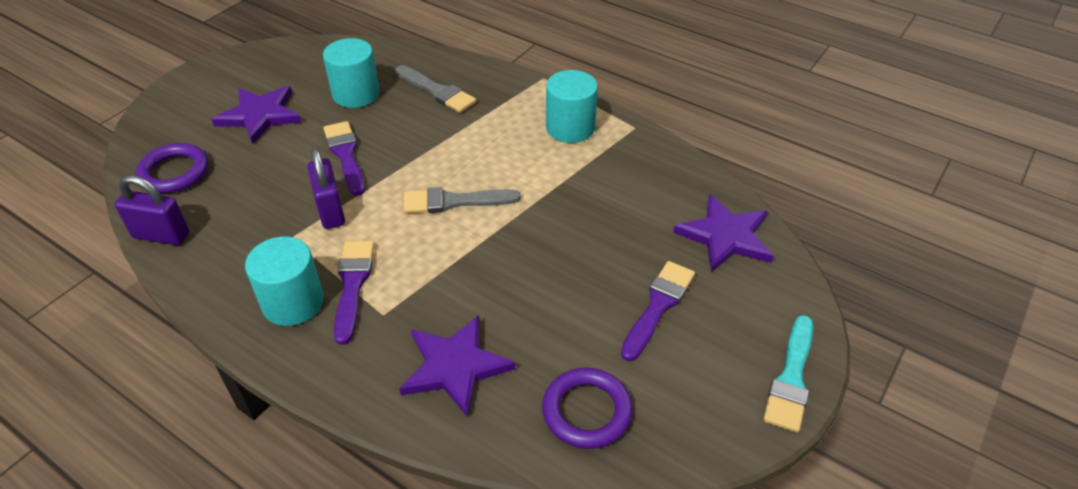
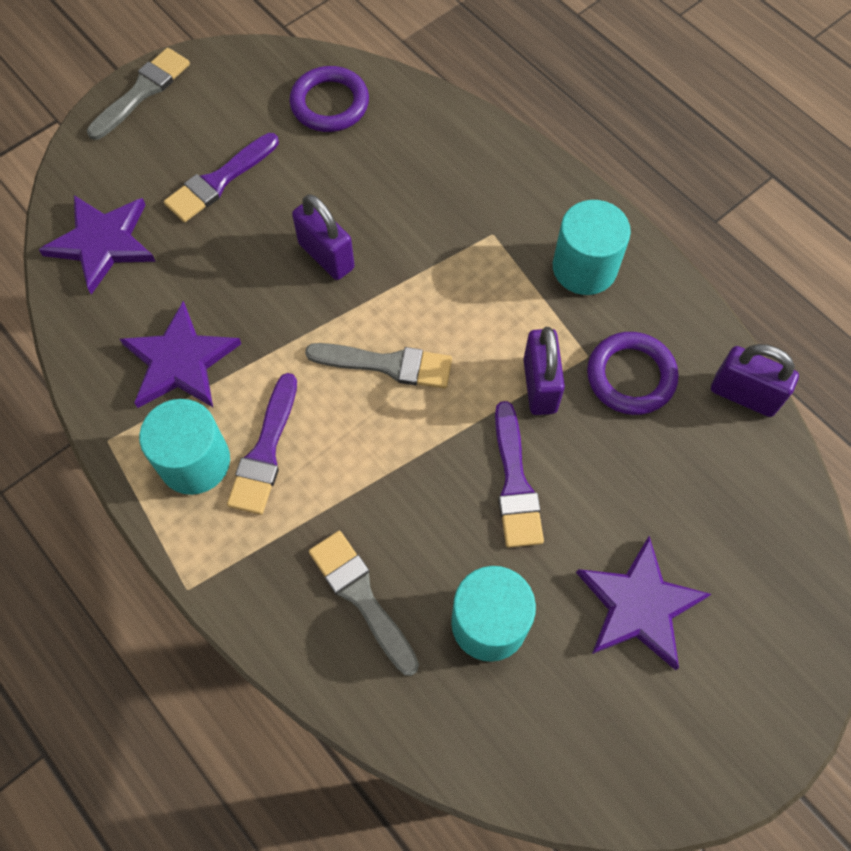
camera: 165 degrees left, 20 degrees up
purple ring [136,143,208,193] -> purple ring moved to [587,332,679,415]
purple brush [334,241,375,345] -> purple brush moved to [227,373,297,515]
purple star [399,315,516,418] -> purple star moved to [120,301,241,408]
turquoise brush [763,315,813,433] -> grey brush [87,48,190,140]
none -> purple padlock [292,194,355,280]

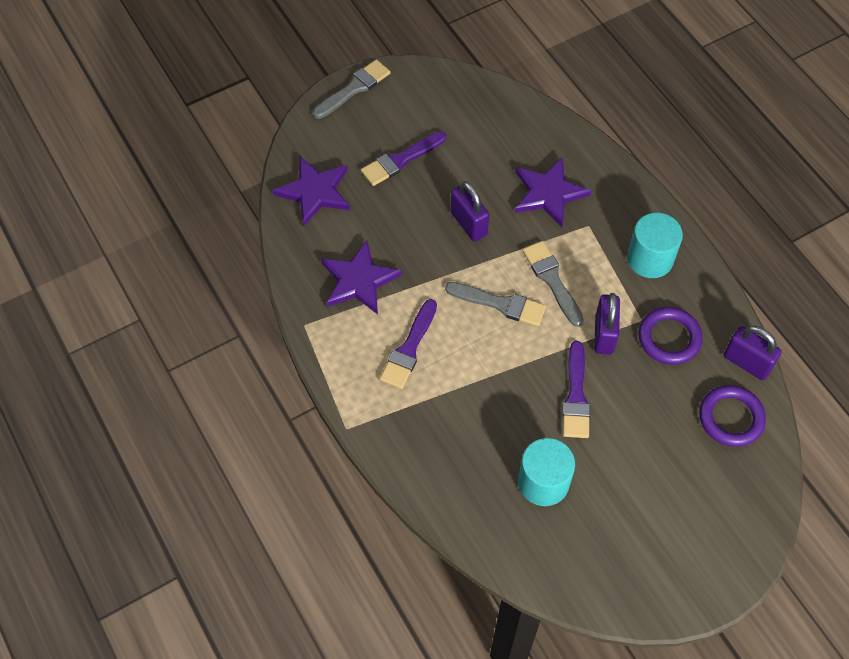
camera: 10 degrees right, 5 degrees down
turquoise cylinder [139,399,230,495] -> none
purple ring [289,66,369,132] -> purple ring moved to [699,385,766,447]
grey brush [309,531,419,676] -> grey brush moved to [522,241,584,327]
purple star [576,536,711,670] -> purple star moved to [515,158,592,227]

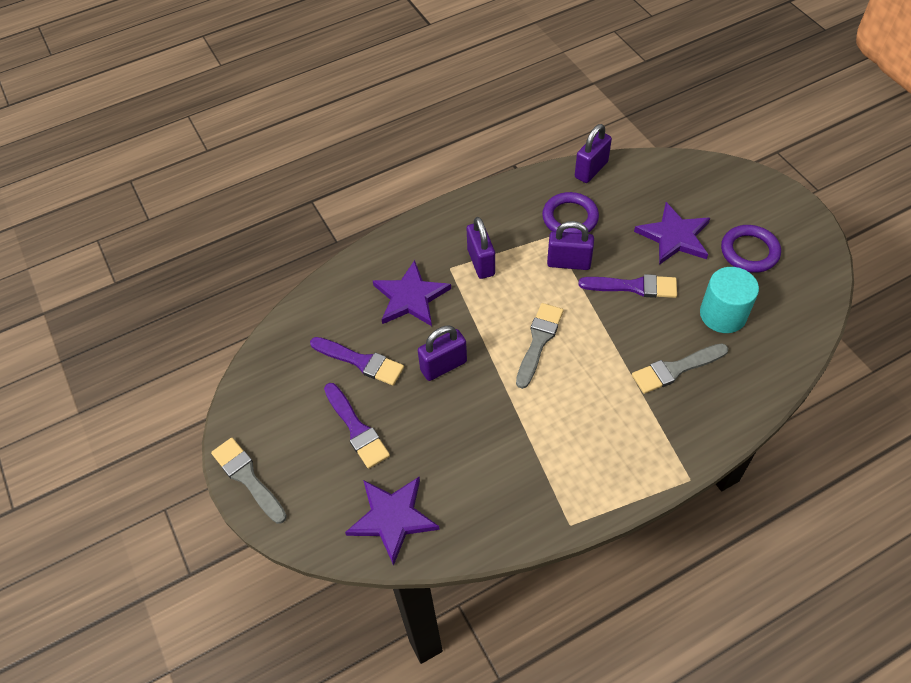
camera: 85 degrees left, 5 degrees down
purple star [321,240,402,314] -> purple star moved to [634,202,710,265]
purple brush [380,299,437,389] -> purple brush moved to [310,337,404,385]
grey brush [522,241,584,327] -> grey brush moved to [632,343,728,394]
turquoise cylinder [627,213,683,278] -> none
purple ring [699,385,766,447] -> purple ring moved to [721,225,781,273]
none -> purple padlock [467,217,495,279]

